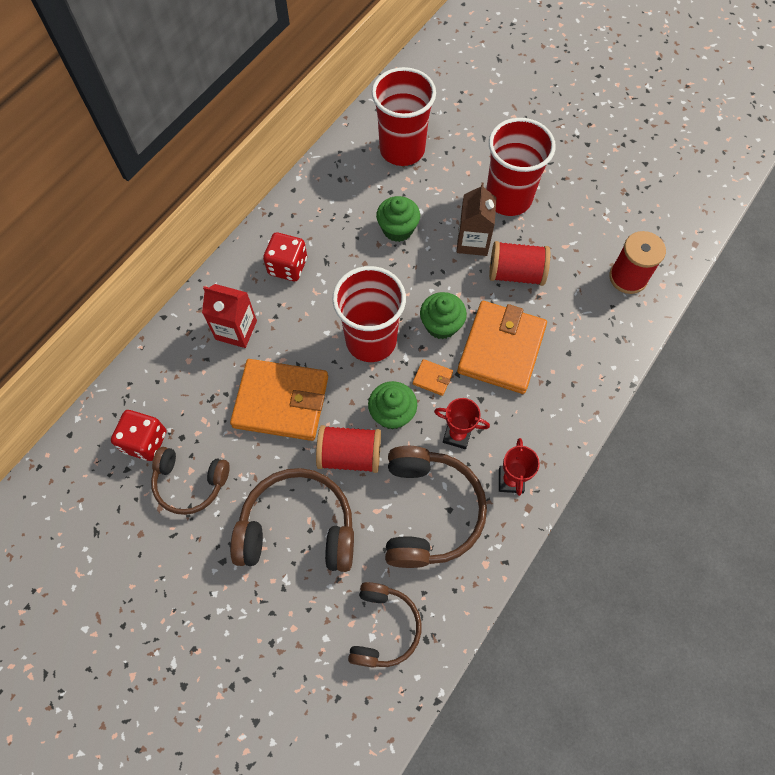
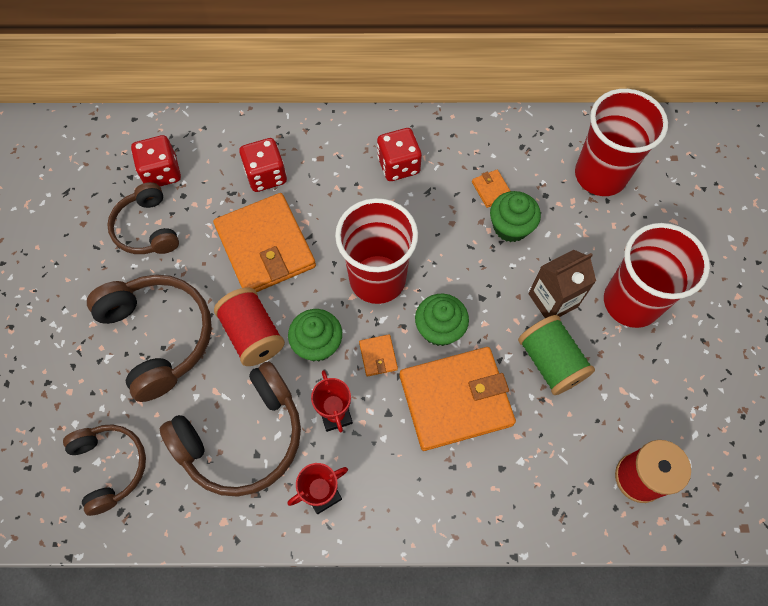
camera: 55 degrees right, 0 degrees up
red carton [202,284,257,348] -> none
brown headphones [348,582,421,668] -> brown headphones turned 90 degrees counterclockwise [63,424,146,516]
red spool [489,241,550,286] -> green spool [518,315,595,395]
none -> red dice [239,138,287,192]
none -> orange wallet [472,170,510,208]

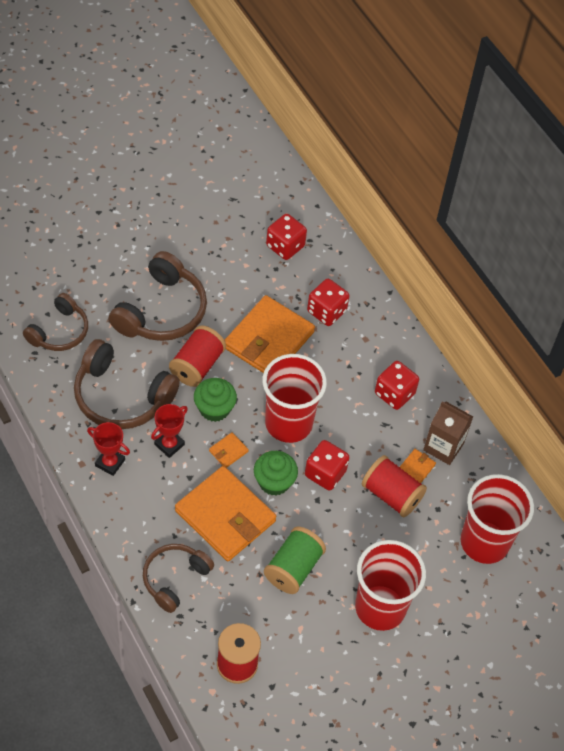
camera: 55 degrees right, 10 degrees down
brown headphones [107,182,179,254] -> brown headphones moved to [143,544,214,613]
green cupcake [490,191,541,242] -> red spool [362,455,427,517]
brown carton [528,250,596,318] -> brown carton moved to [423,402,473,465]
none -> red dice [305,440,350,491]

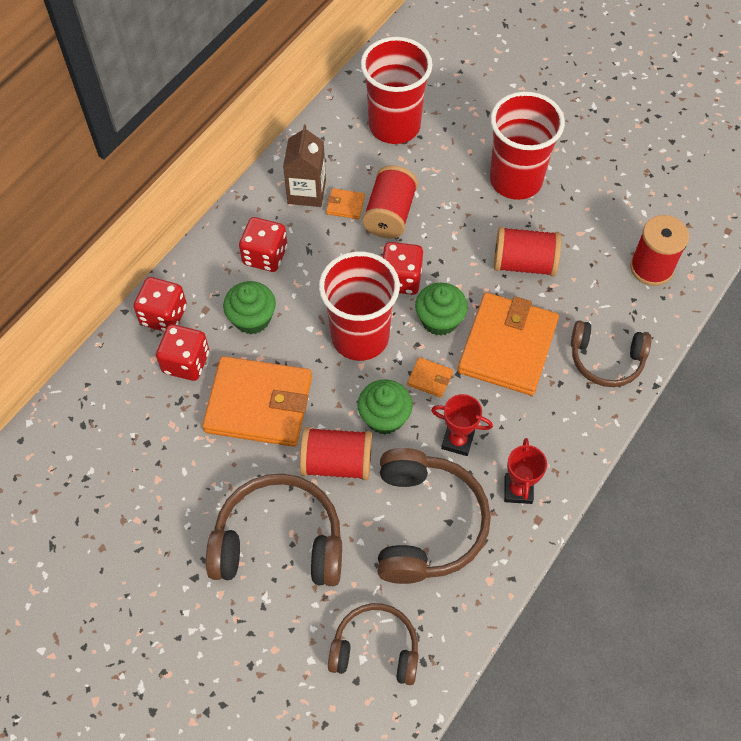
camera: 110 degrees left, 5 degrees up
green spool [264,526,326,594] -> red spool [494,226,561,276]
red dice [266,214,307,260] -> red dice moved to [133,277,187,332]
none -> green cupcake [223,281,276,334]

